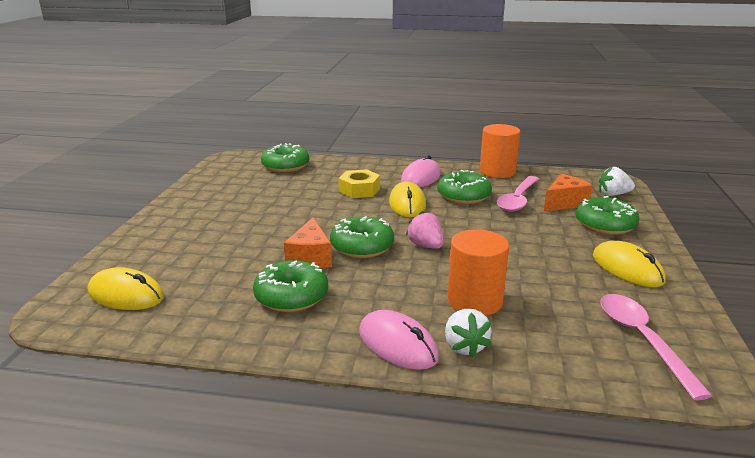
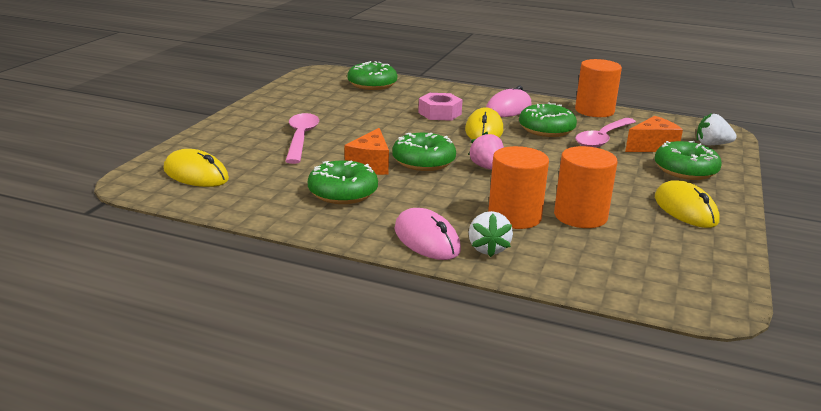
camera: 10 degrees right, 0 degrees up
yellow nut [339,169,380,198] -> pink nut [418,93,463,121]
pink spoon [600,294,712,400] -> pink spoon moved to [285,113,319,164]
none -> orange cylinder [554,146,618,228]

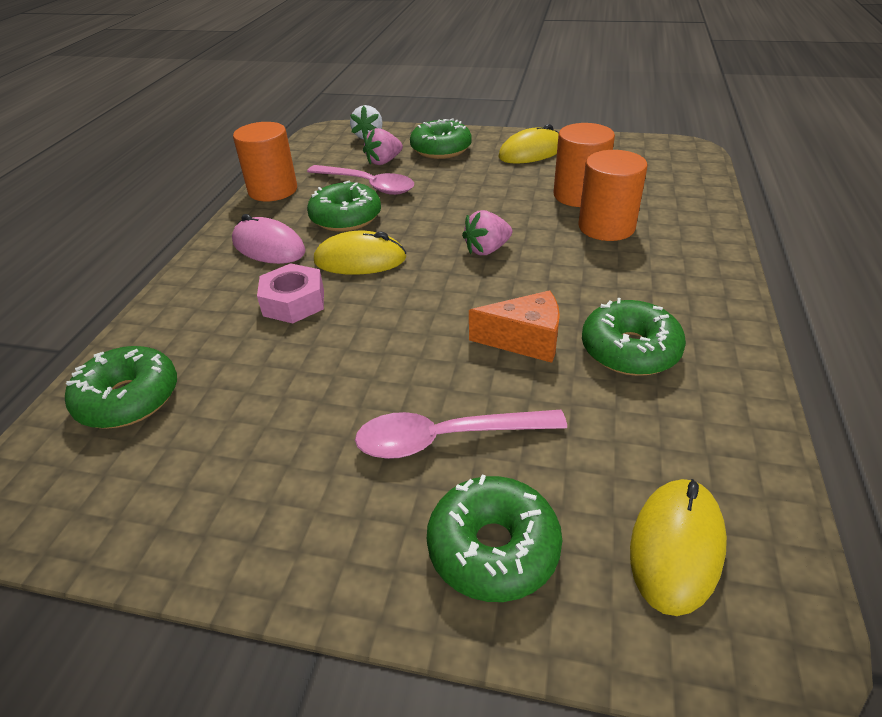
camera: 95 degrees left, 15 degrees up
green donut [392,133,456,171] -> green donut moved to [427,475,562,602]
pink mouse [394,208,461,260] -> none
white strawberry [469,211,513,257] -> none
orange cheese [625,116,683,152] -> pink strawberry [363,128,403,165]

